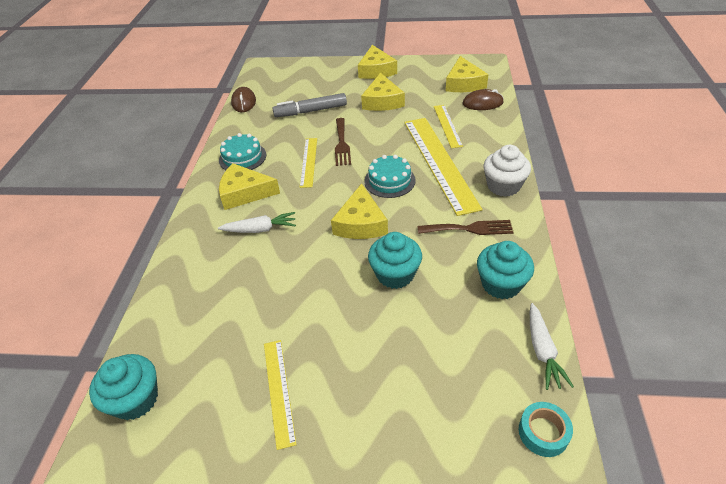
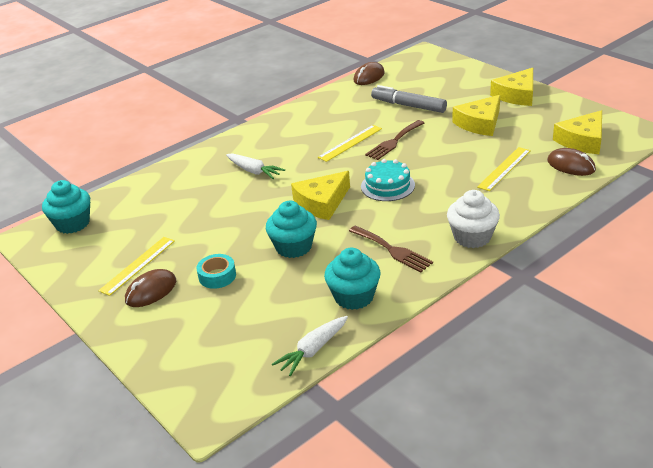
camera: 45 degrees right, 10 degrees down
turquoise cake [219,133,267,170] -> none
yellow cheese [219,163,280,210] -> none
yellow ruler [404,118,482,216] -> none
turquoise tape [519,402,573,457] -> turquoise tape moved to [196,254,236,289]
none -> brown mouse [125,269,176,307]

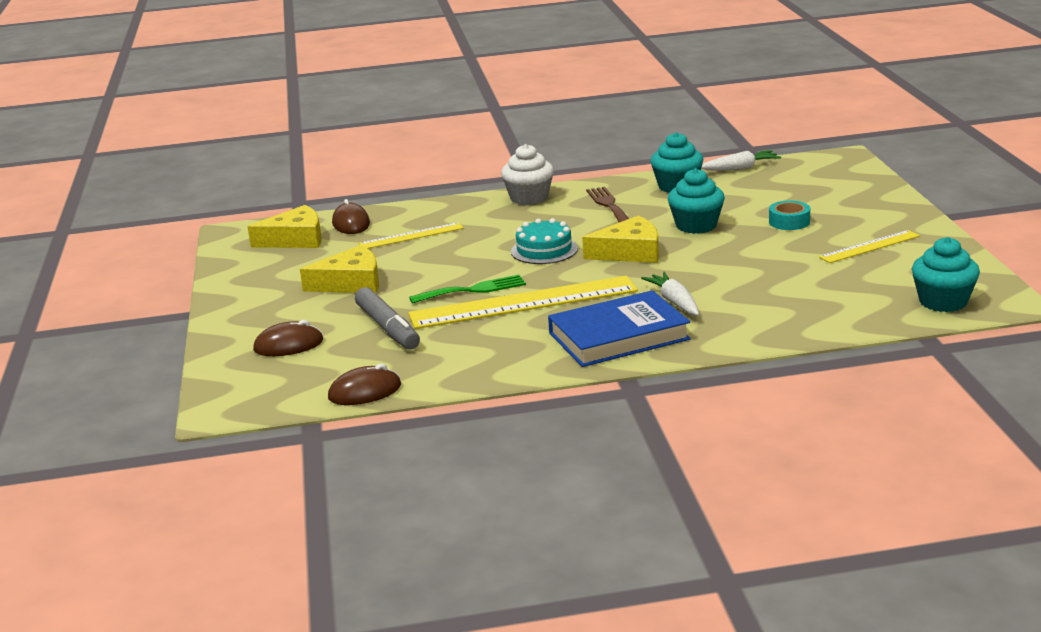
camera: 150 degrees left, 10 degrees down
brown mouse [125,269,176,307] -> brown mouse moved to [253,320,323,356]
yellow ruler [317,125,382,162] -> yellow ruler [408,276,638,329], size x1.93
brown fork [365,120,424,160] -> green fork [409,275,526,304]
yellow cheese [490,68,533,106] -> none
none -> blue book [548,290,691,367]

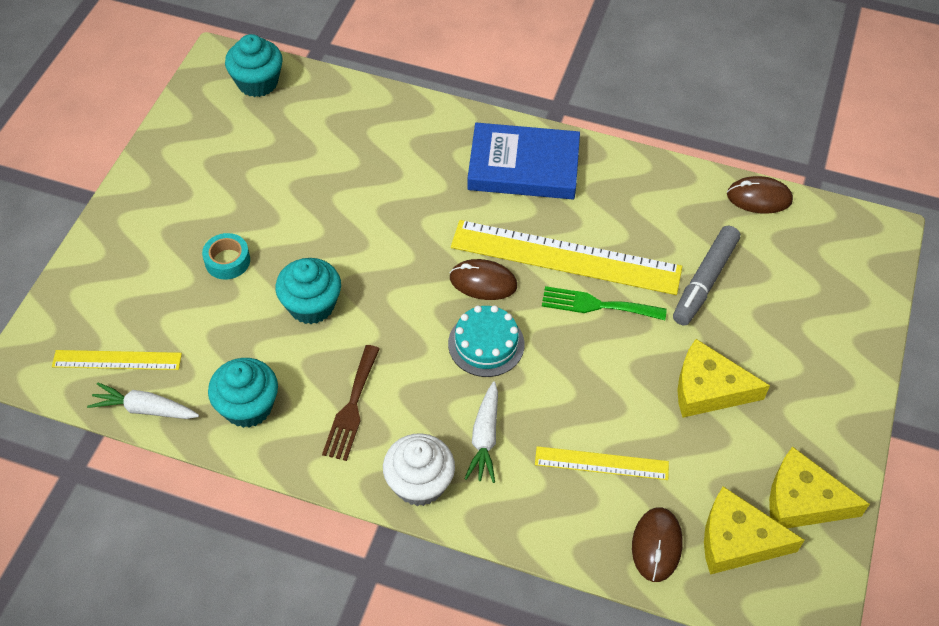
camera: 155 degrees left, 30 degrees up
brown mouse [253,320,323,356] -> brown mouse moved to [450,259,517,300]
grey marker [355,287,420,350] -> grey marker turned 150 degrees counterclockwise [673,226,740,326]
yellow cheese [582,215,659,263] -> yellow cheese moved to [769,446,870,528]
white carrot [641,272,699,316] -> white carrot moved to [464,381,498,483]
yellow ruler [819,230,920,263] -> yellow ruler moved to [52,350,182,370]

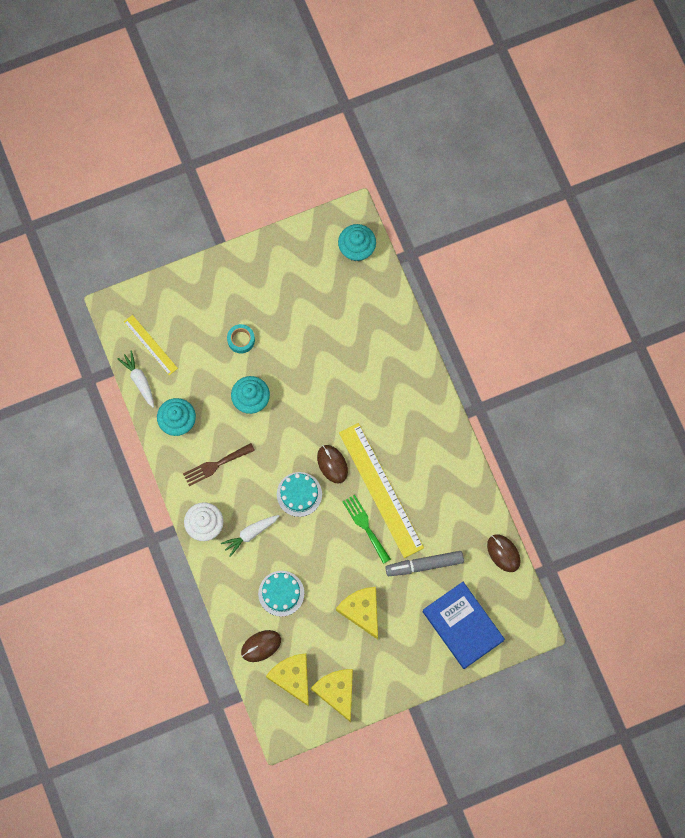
camera: 50 degrees right, 20 degrees up
blue book [467,123,580,199] -> blue book moved to [423,582,505,669]
yellow ruler [535,446,669,480] -> turquoise cake [258,571,304,617]

